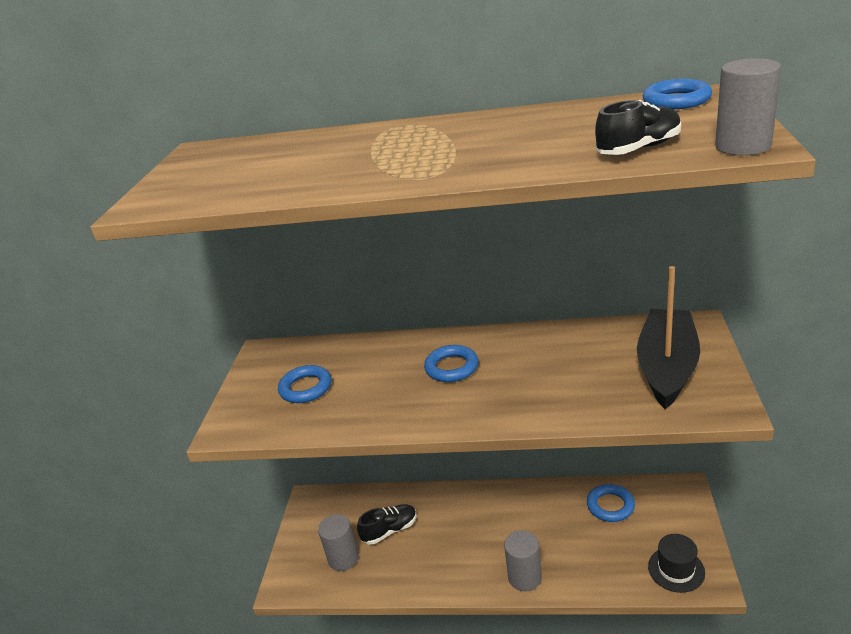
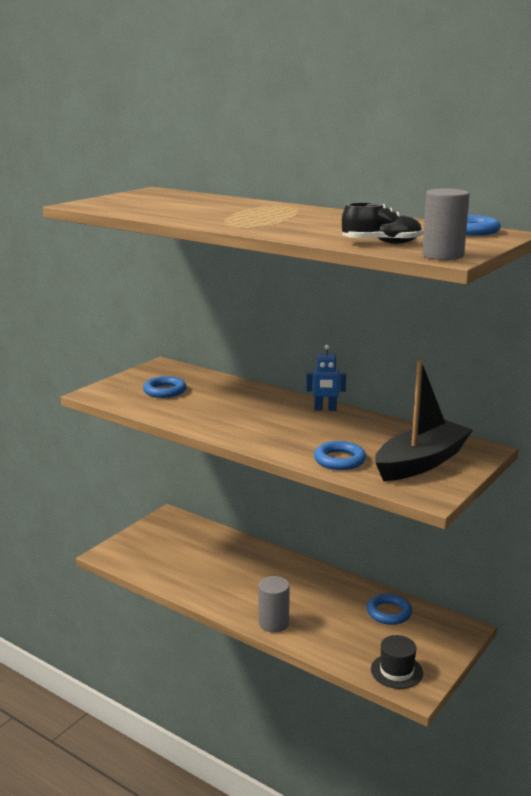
camera: 25 degrees right, 10 degrees down
grey cylinder [318,514,359,571] -> none
black shoe [357,504,417,545] -> none
blue ring [424,345,478,382] -> blue ring moved to [314,441,366,470]
none -> blue robot [306,344,346,411]

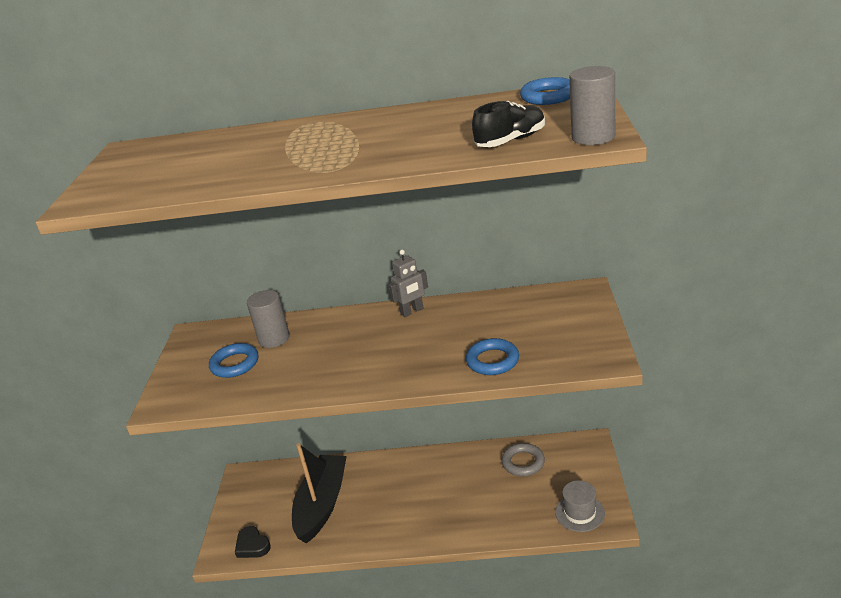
camera: 30 degrees left, 10 degrees up
grey cylinder [259,576,290,633] -> grey cylinder moved to [247,290,290,348]
blue robot [306,344,346,411] -> grey robot [389,250,428,317]
blue ring [367,593,412,625] -> grey ring [502,443,545,476]
black hat [371,635,423,689] -> grey hat [555,480,605,532]
black boat [375,360,473,481] -> black boat moved to [292,443,347,544]
none -> black heart [235,526,271,558]

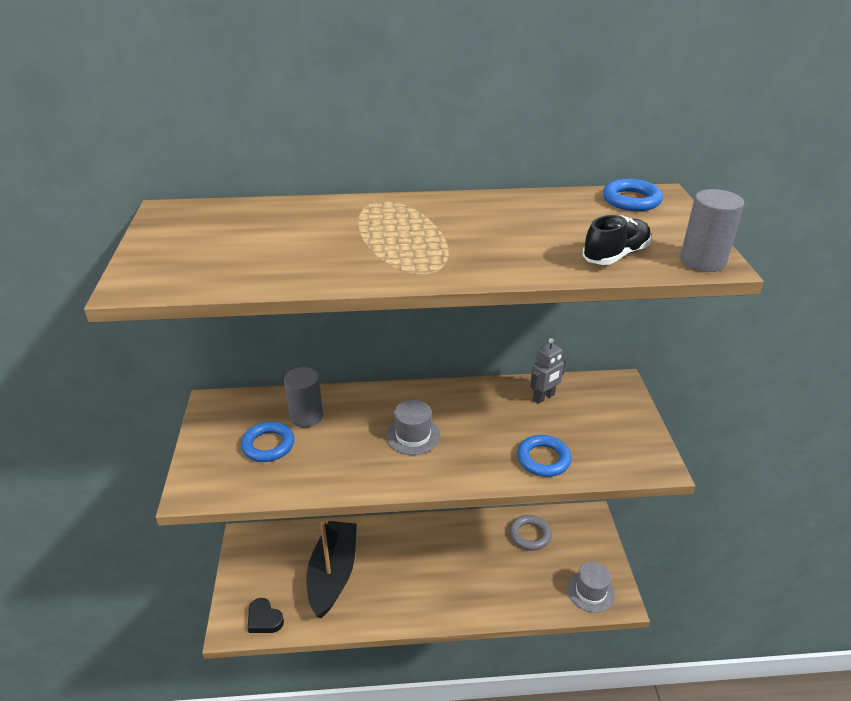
camera: 10 degrees left, 5 degrees up
grey robot [389,250,428,317] -> grey robot moved to [530,338,566,404]
none -> grey hat [386,400,440,455]

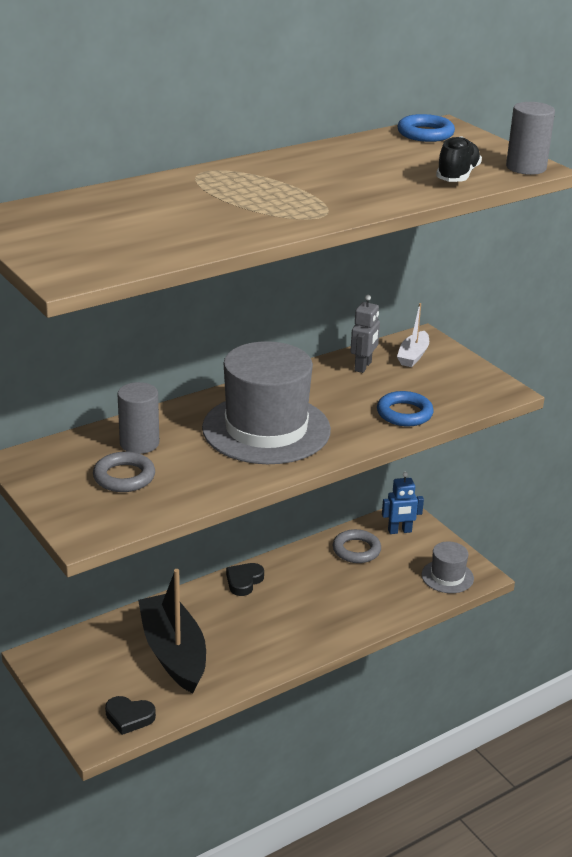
camera: 30 degrees left, 5 degrees down
blue ring [241,422,294,462] -> grey ring [93,452,155,492]
grey hat [386,400,440,455] -> grey hat [202,341,331,464], size x2.11
none -> black heart [226,563,264,596]
none -> blue robot [382,472,424,534]
none -> white boat [397,303,429,367]

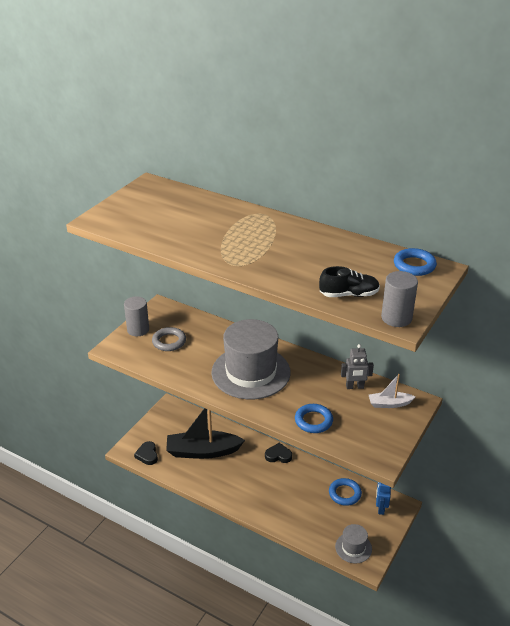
camera: 65 degrees right, 5 degrees up
grey cylinder [118,382,159,454] -> grey cylinder moved to [124,296,149,336]
black boat [138,569,206,693] -> black boat turned 135 degrees counterclockwise [166,408,245,459]
grey ring [333,529,381,563] -> blue ring [329,478,362,506]
blue robot [382,472,424,534] -> blue robot turned 45 degrees clockwise [376,482,391,515]

